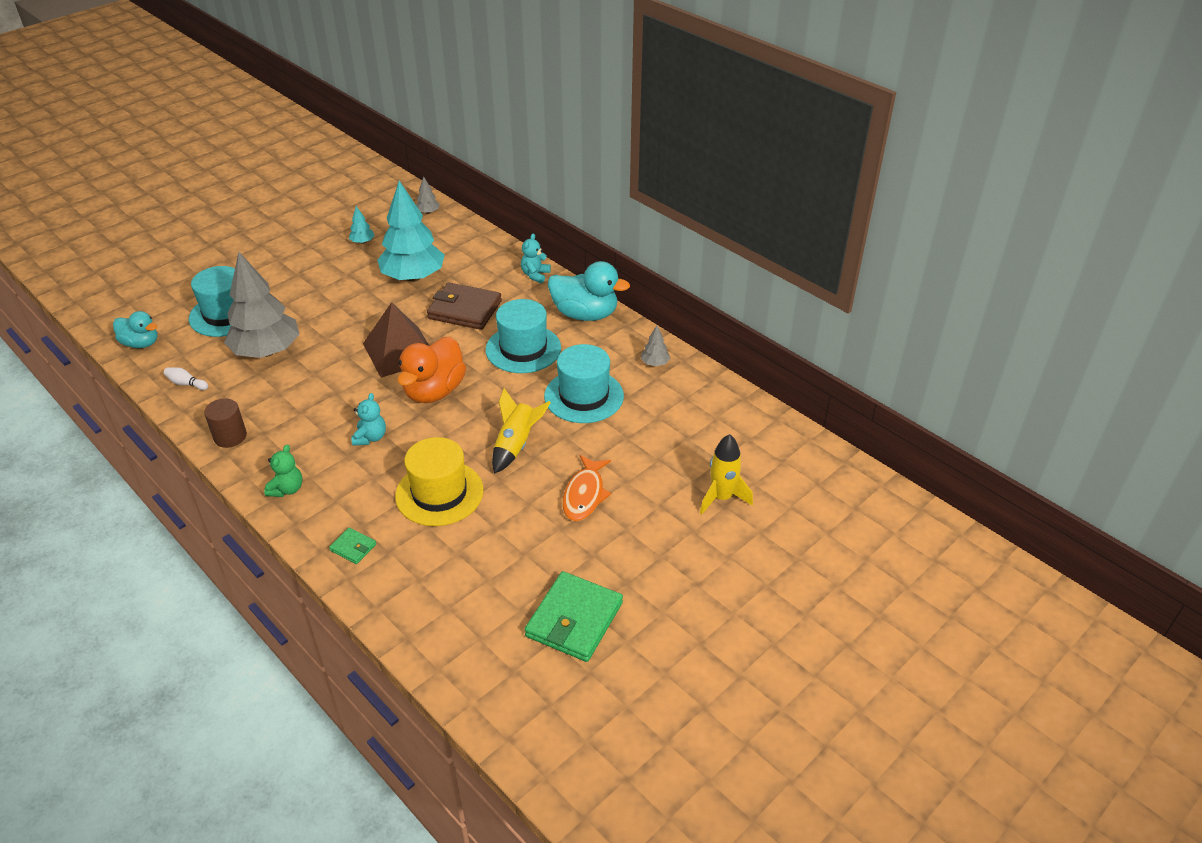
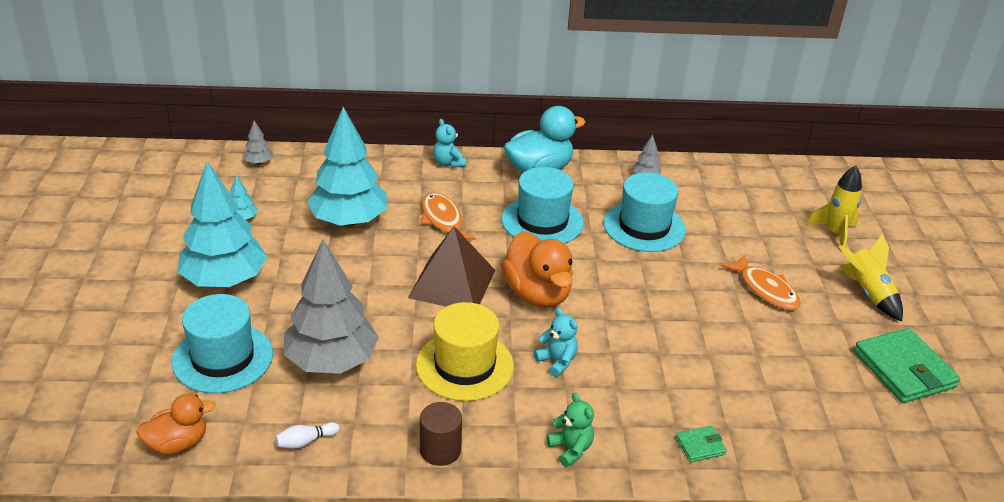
camera: 50 degrees left, 5 degrees down
turquoise duck [113,311,158,348] -> orange duck [136,394,215,455]
yellow hat [395,437,484,526] -> yellow hat moved to [416,302,514,401]
brown wallet [427,283,502,330] -> orange fish [421,193,475,240]
yellow rocket [492,388,551,474] -> yellow rocket moved to [839,234,903,321]
none -> turquoise tree [178,161,267,287]

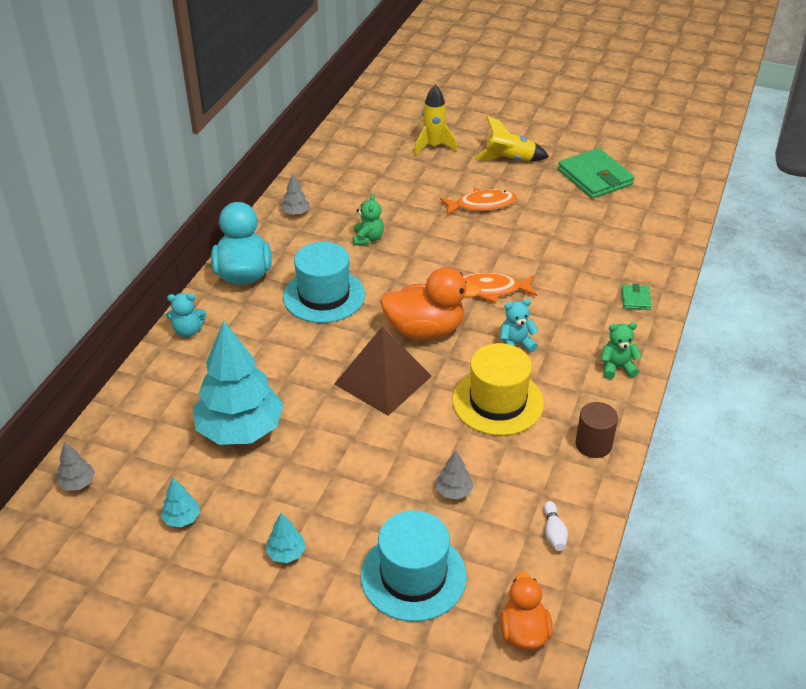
camera: 65 degrees left, 5 degrees up
turquoise tree [178,161,267,287] -> turquoise tree [265,513,306,563], size x0.40
grey tree [284,240,379,374] -> grey tree [436,451,474,500], size x0.40
orange fish [421,193,475,240] -> orange fish moved to [463,273,537,303]
turquoise hat [603,172,686,252] -> green teddy bear [353,194,384,246]
green wallet [854,328,960,403] -> green wallet turned 60 degrees clockwise [558,148,635,199]

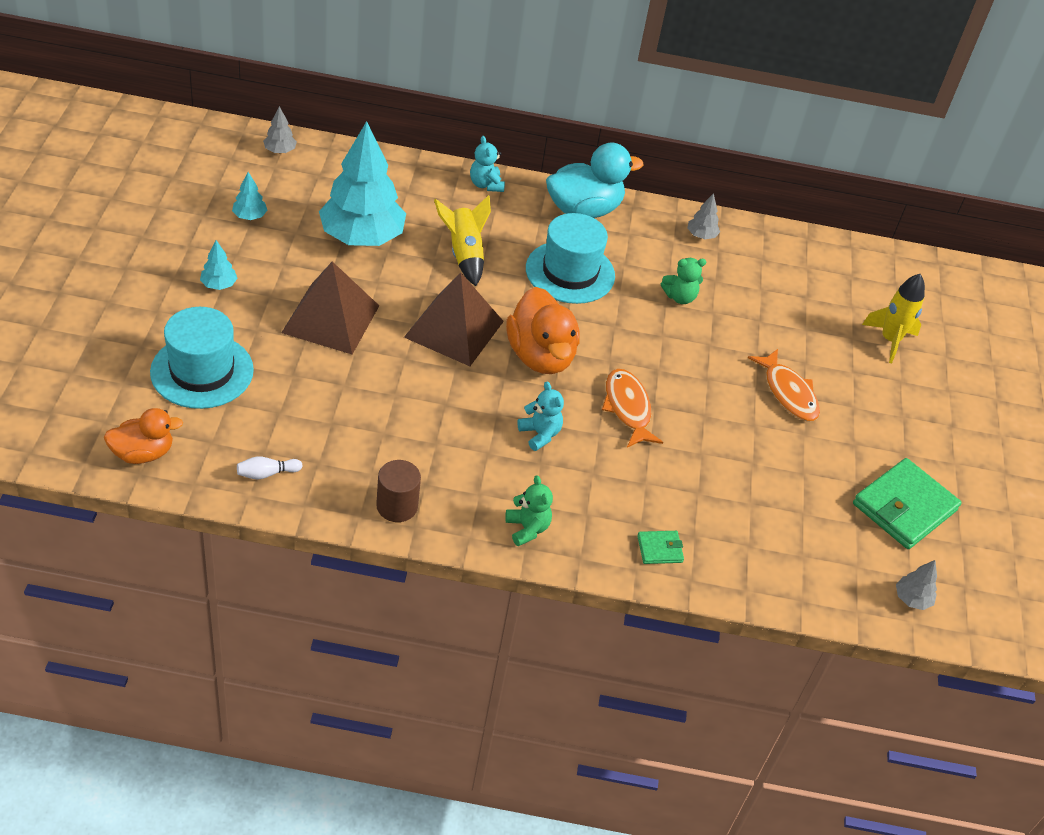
camera: 70 degrees right, 5 degrees up
grey tree [436,451,474,500] -> grey tree moved to [896,560,937,610]
yellow hat [452,343,544,436] -> none
yellow rocket [474,115,549,161] -> yellow rocket moved to [434,195,491,286]
none -> brown pyramid [281,262,379,354]

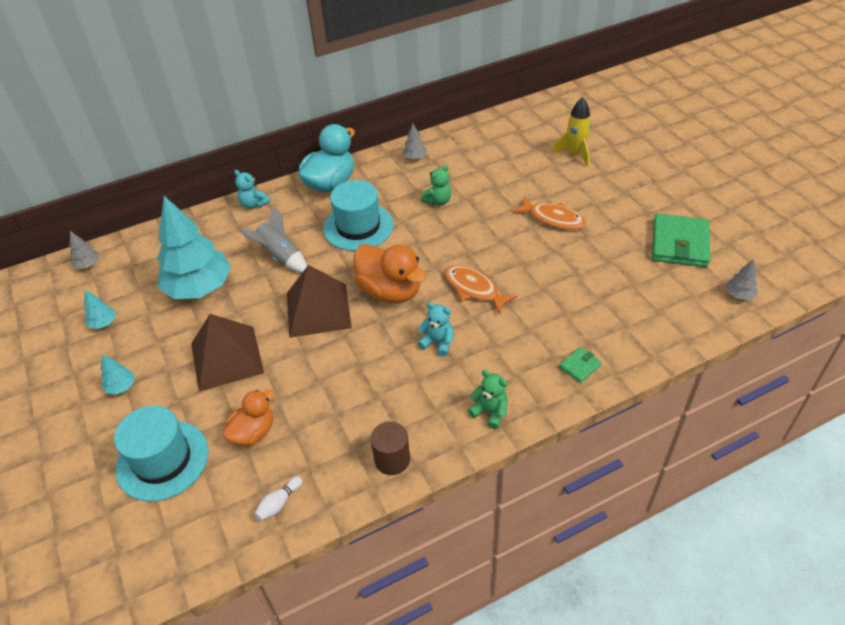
camera: 25 degrees left, 0 degrees up
orange duck [104,408,183,464] -> orange duck moved to [223,390,274,446]
yellow rocket [434,195,491,286] -> grey rocket [238,206,307,272]

